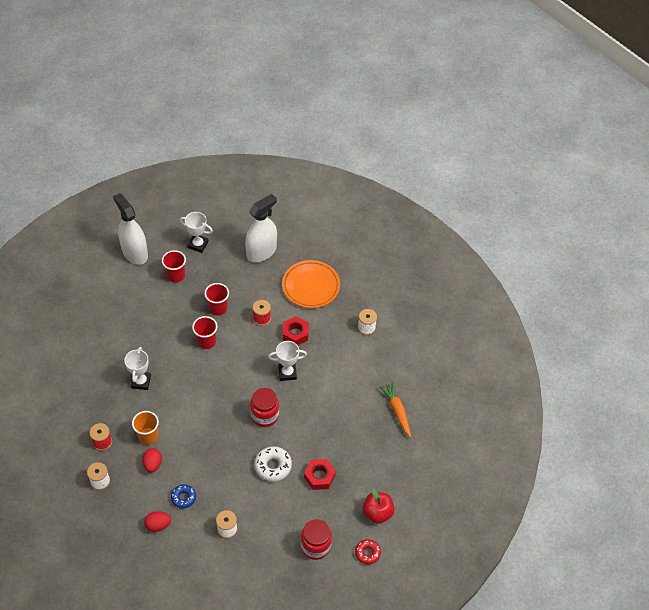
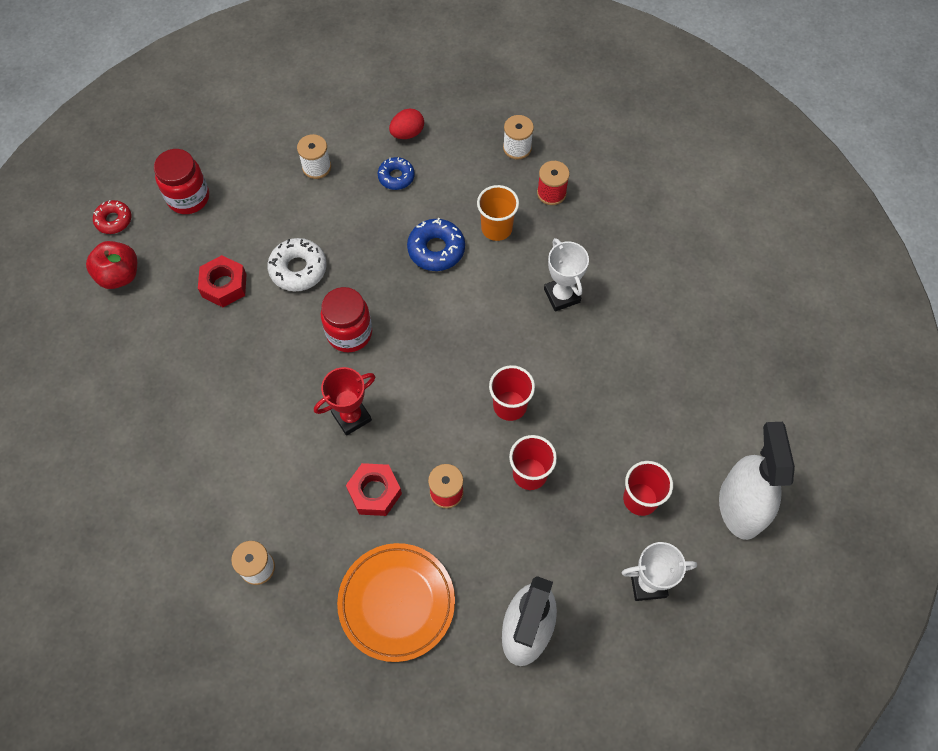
camera: 155 degrees right, 10 degrees up
white spray bottle [113,193,148,265] -> white spray bottle turned 120 degrees counterclockwise [719,422,795,540]
red egg [142,448,162,473] -> none
white trophy [268,341,307,381] -> red trophy [314,367,375,436]
orange carrot [379,382,411,438] -> none
none -> blue donut [407,218,465,271]

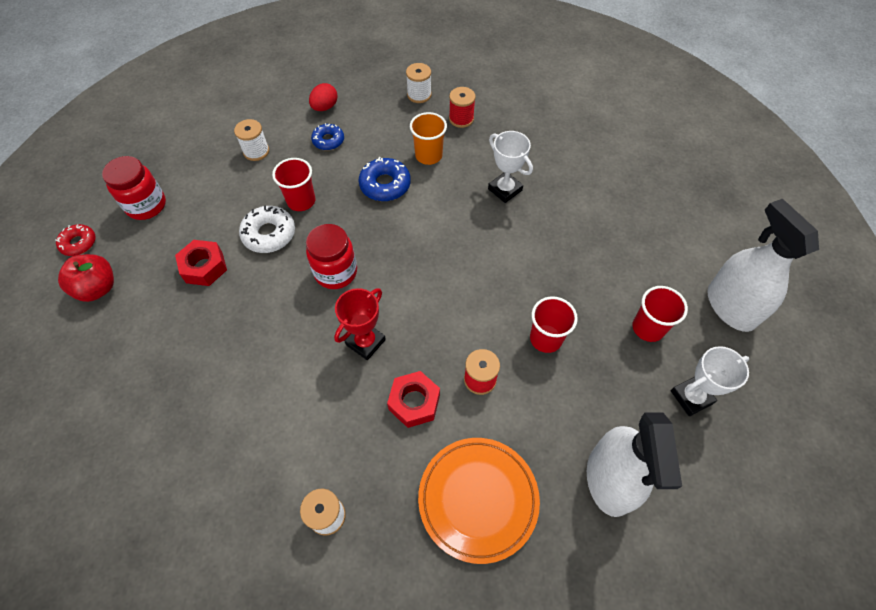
camera: 20 degrees left, 5 degrees down
red cup [489,365,535,421] -> red cup moved to [272,158,315,211]

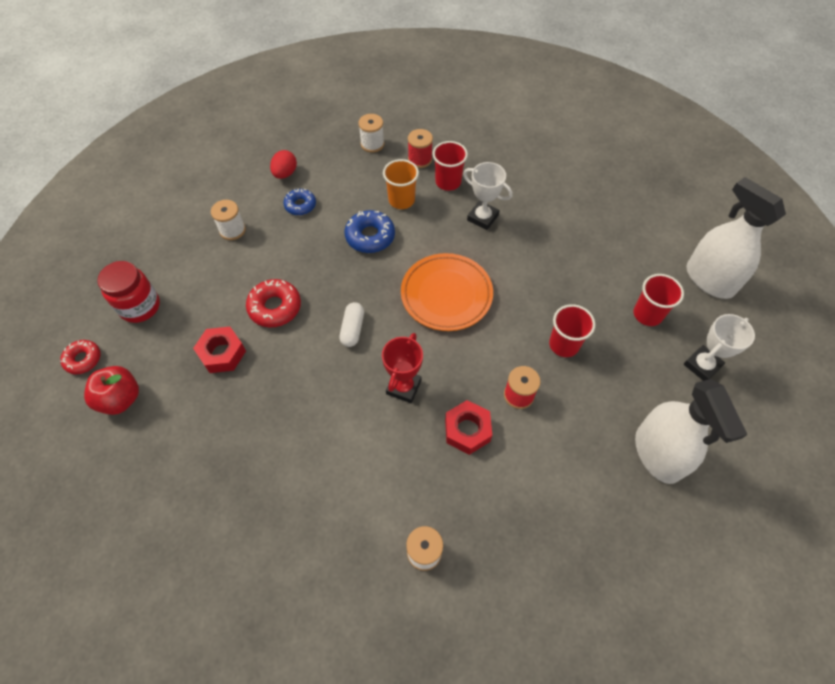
camera: 15 degrees left, 0 degrees up
white donut [239,206,295,253] -> red donut [246,279,301,327]
red cup [272,158,315,211] -> red cup moved to [432,141,468,191]
red jar [306,224,357,289] -> white capsule [339,302,364,347]
orange plate [418,438,540,564] -> orange plate moved to [401,253,493,331]

